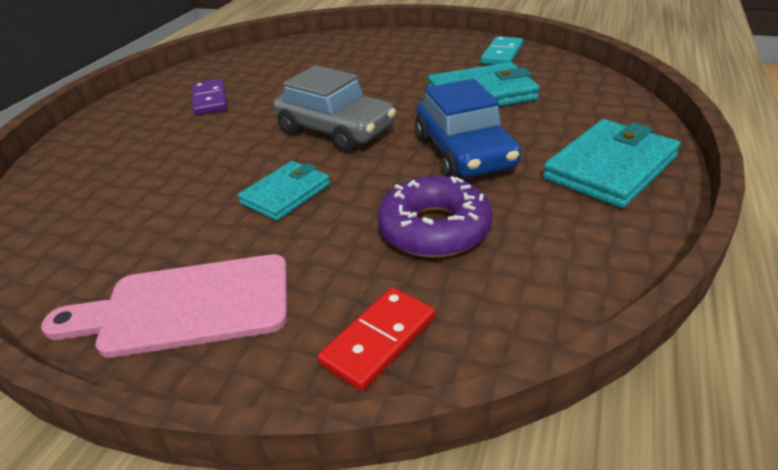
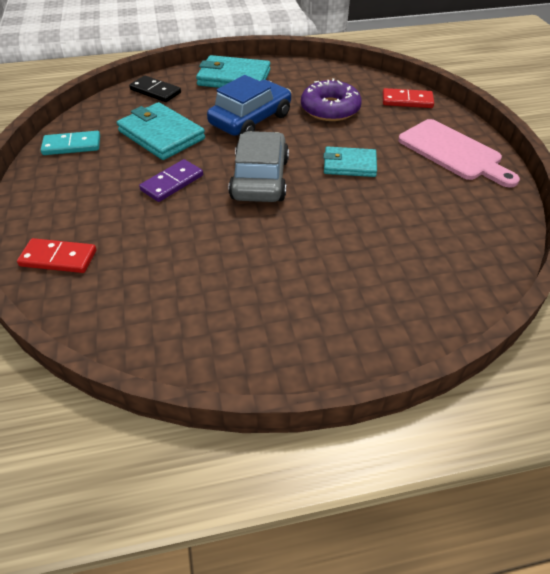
camera: 125 degrees left, 10 degrees up
purple domino [192,79,227,115] -> purple domino moved to [139,159,203,202]
none -> red domino [17,238,96,273]
none -> black domino [129,76,181,102]

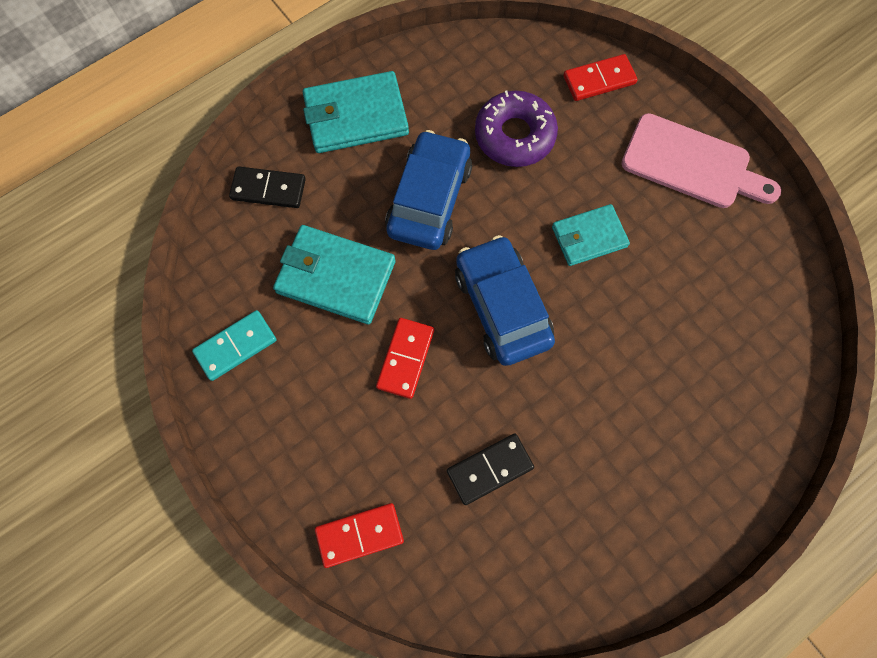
camera: 25 degrees left, 25 degrees up
purple domino [139,159,203,202] -> red domino [376,318,434,399]
grey car [228,131,289,202] -> blue car [455,235,555,366]
none -> black domino [447,434,534,505]

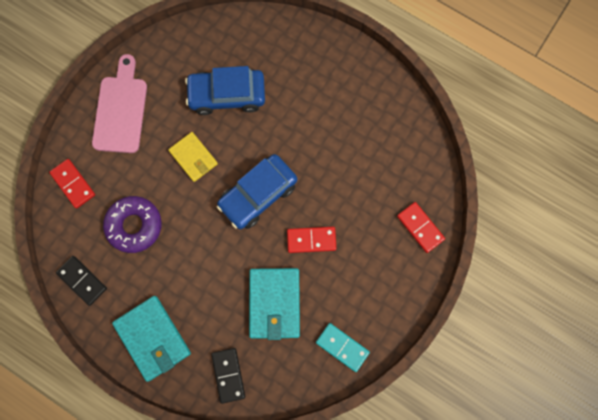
camera: 110 degrees left, 5 degrees up
blue car [385,130,472,250] -> blue car moved to [185,66,265,115]
black domino [447,434,534,505] -> black domino moved to [56,256,107,306]
turquoise wallet [552,204,630,266] -> yellow wallet [168,132,218,182]

